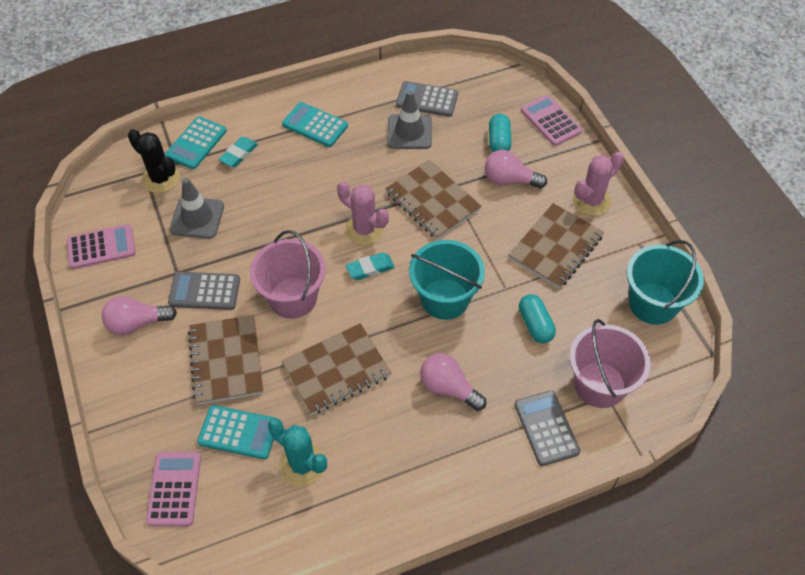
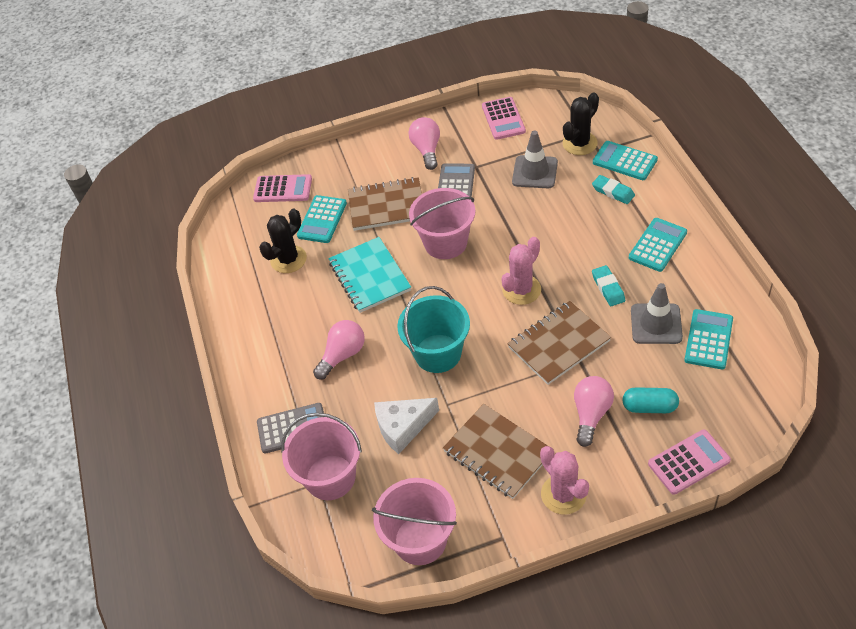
camera: 100 degrees right, 5 degrees down
turquoise cactus [268,418,327,486] -> black cactus [259,209,307,273]
brown notebook [282,323,391,415] -> turquoise notebook [329,237,411,313]
turquoise eraser [346,253,395,280] -> turquoise eraser moved to [592,265,625,306]
grey calculator [396,81,458,117] -> turquoise calculator [684,309,733,369]
turquoise capsule [519,294,556,343] -> white cheese [374,398,439,454]
turquoise bucket [627,240,704,325] -> pink bucket [372,478,457,565]

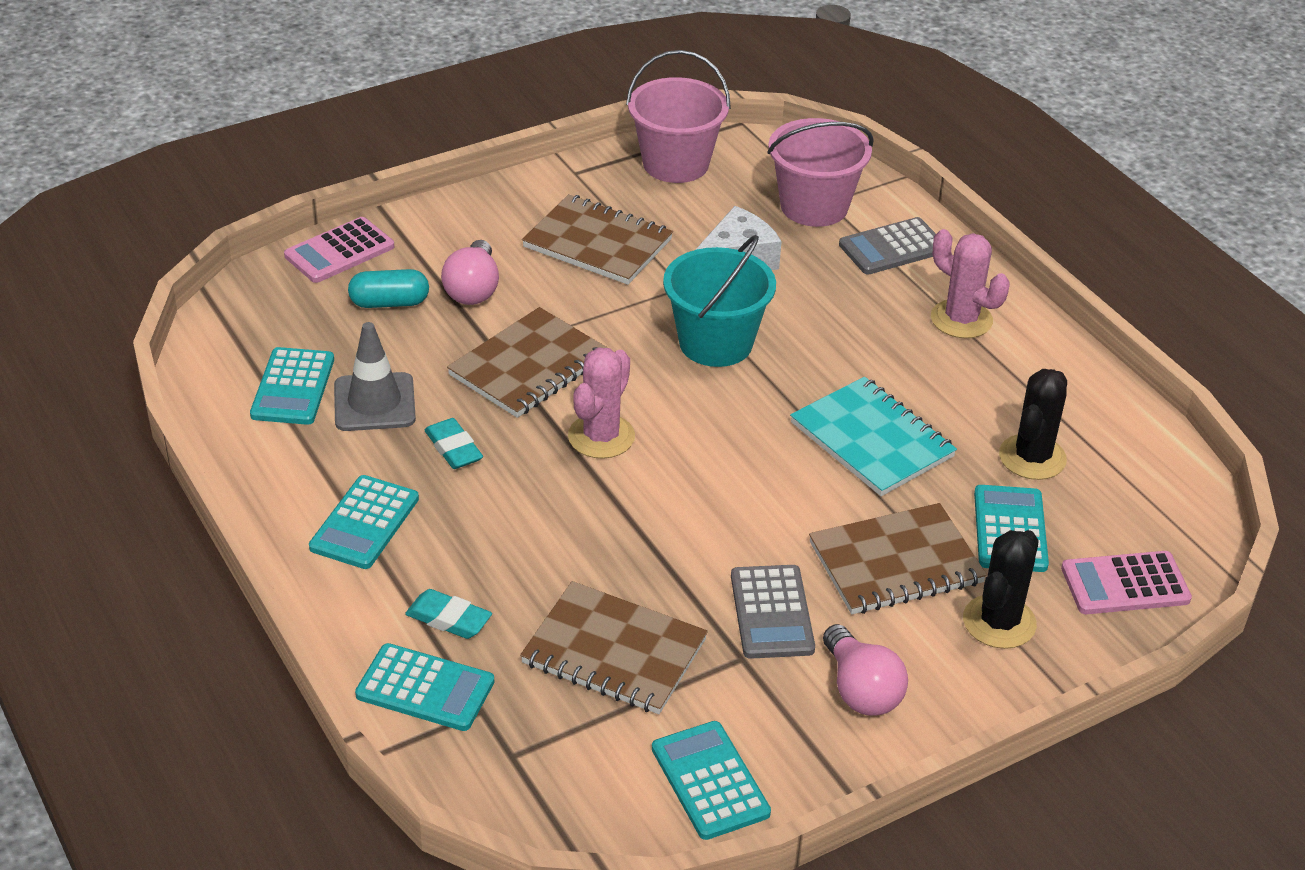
camera: 160 degrees right, 10 degrees down
pink light bulb [313,320,365,380] -> none
pink bucket [409,188,475,259] -> none
pink calculator [482,97,526,140] -> turquoise calculator [652,721,771,840]
grey traffic cone [512,131,558,188] -> brown notebook [520,581,708,714]
pink cactus [540,446,589,514] -> pink cactus moved to [931,229,1010,338]
black cactus [563,92,599,155] -> black cactus moved to [963,530,1039,649]

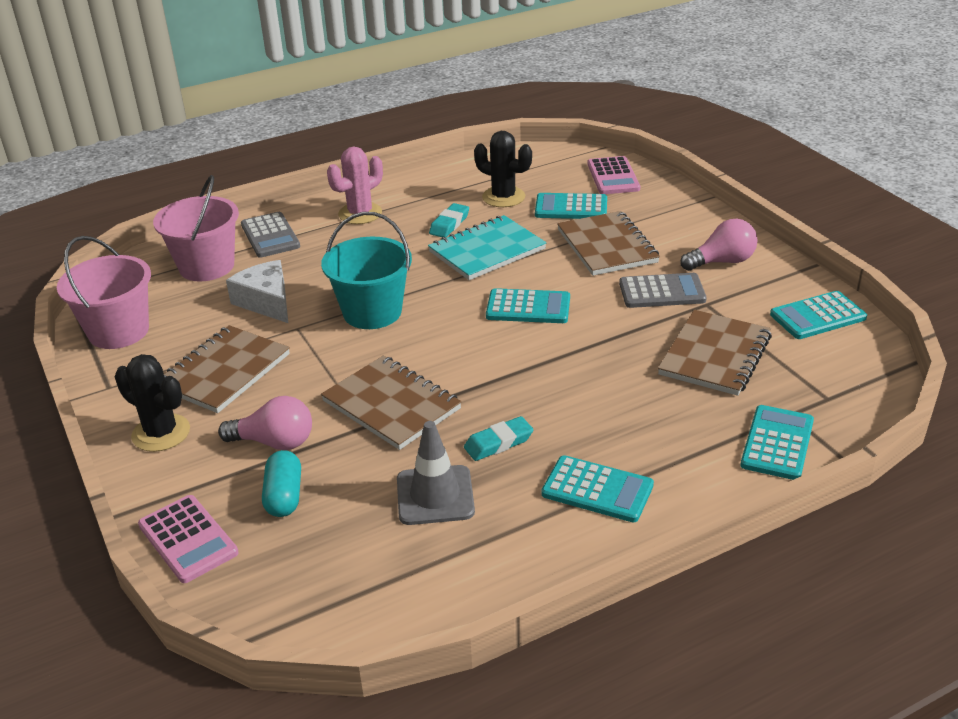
camera: 85 degrees left, 5 degrees down
turquoise calculator [250,347,334,425] -> turquoise calculator moved to [486,288,570,323]
turquoise eraser [405,589,492,639] -> turquoise eraser moved to [429,203,469,238]
pink cactus [568,347,635,459] -> none
black cactus [963,530,1039,649] -> black cactus moved to [115,354,190,452]

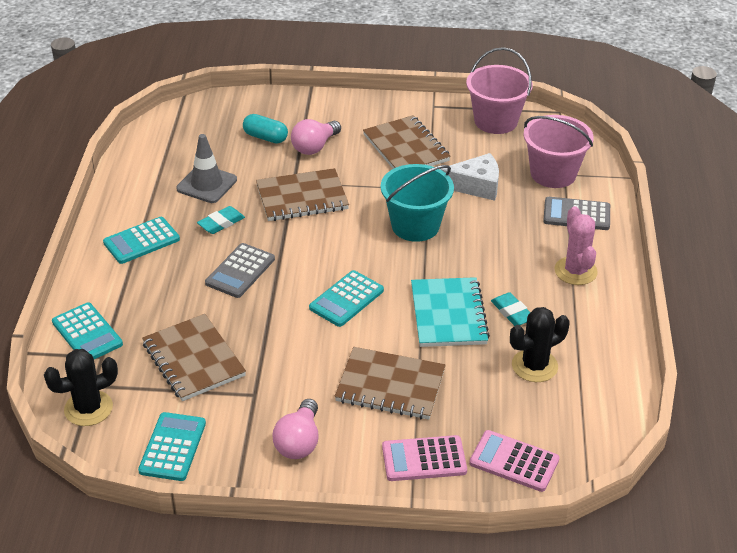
camera: 120 degrees right, 5 degrees up
black cactus [115,354,190,452] -> black cactus moved to [44,349,118,426]
pink calculator [138,495,239,583] -> pink calculator moved to [382,435,467,481]
turquoise eraser [464,416,533,461] -> turquoise eraser turned 45 degrees clockwise [197,206,245,234]
turquoise calculator [535,193,607,219] -> none
grey calculator [619,273,707,308] -> grey calculator moved to [205,243,275,298]

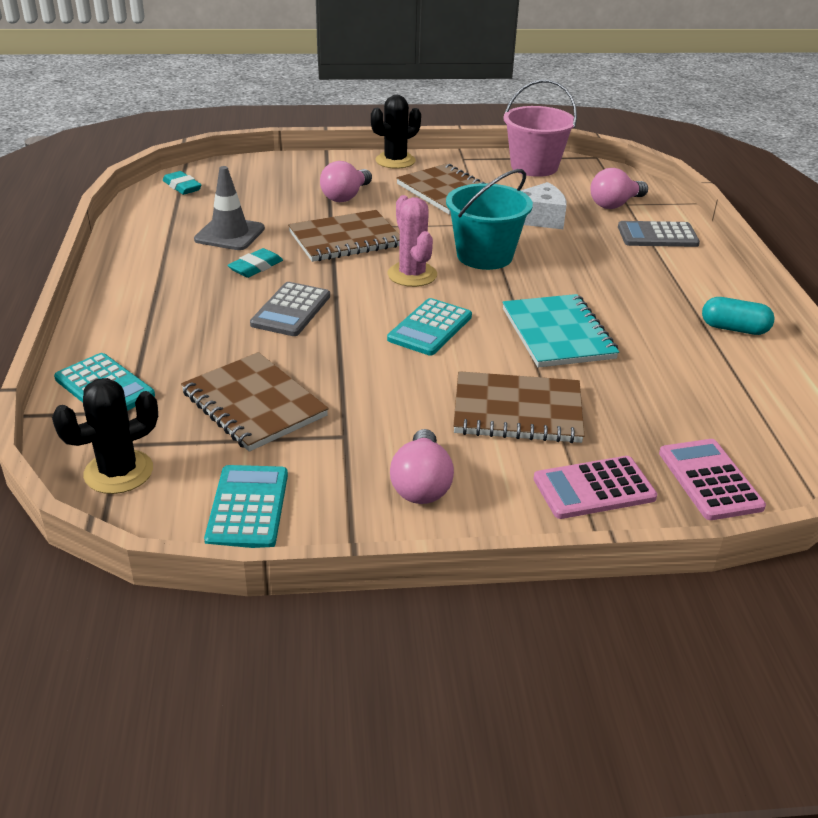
camera: 10 degrees left, 5 degrees down
turquoise calculator [103,217,180,264] -> none
turquoise capsule [243,114,288,143] -> turquoise capsule moved to [702,297,775,335]
pink calculator [469,430,560,492] -> pink calculator turned 60 degrees clockwise [659,439,766,520]
turquoise eraser [491,292,530,326] -> turquoise eraser moved to [163,171,202,195]
black cactus [510,307,570,382] -> black cactus moved to [371,95,421,169]
pink bucket [523,115,594,188] -> pink light bulb [590,168,648,209]
pink cactus [555,206,598,285] -> pink cactus moved to [387,195,437,287]

